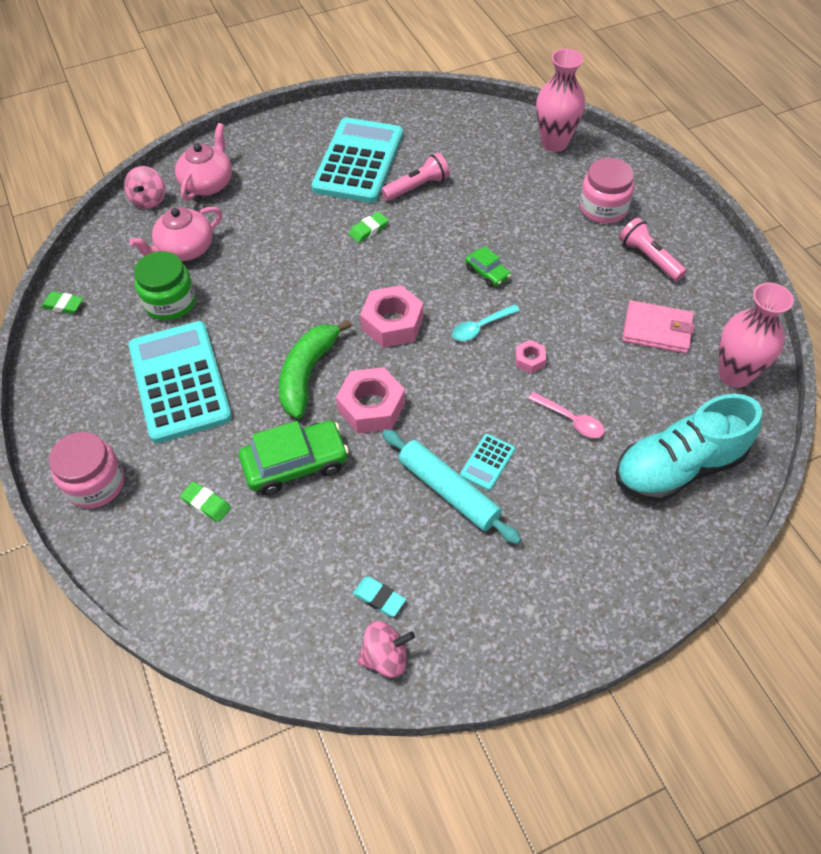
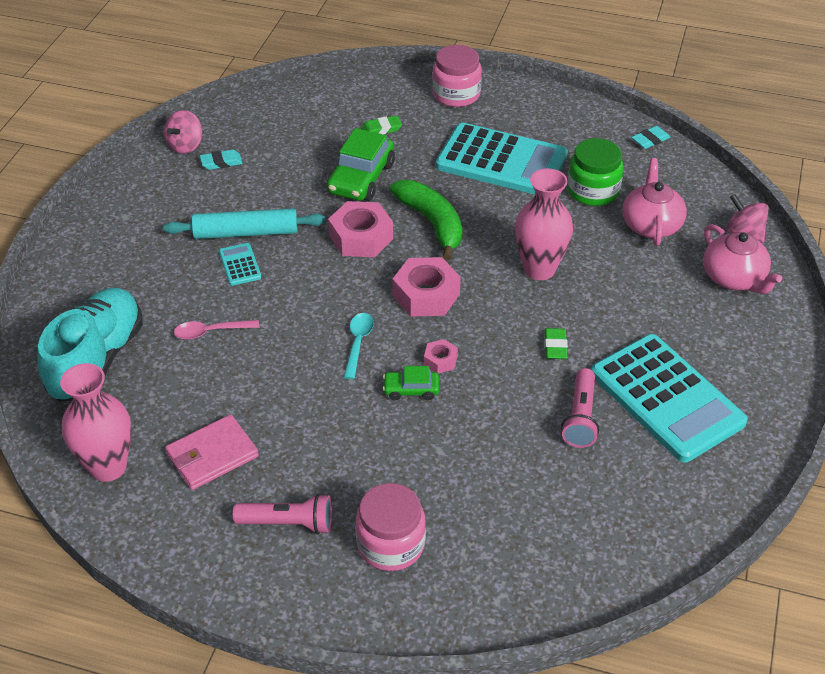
camera: 130 degrees right, 10 degrees down
green eraser [41,291,83,314] -> turquoise eraser [631,126,670,149]
pink nut [515,340,546,373] -> pink nut moved to [424,339,458,374]
pink vase [536,49,585,152] -> pink vase moved to [515,168,573,280]

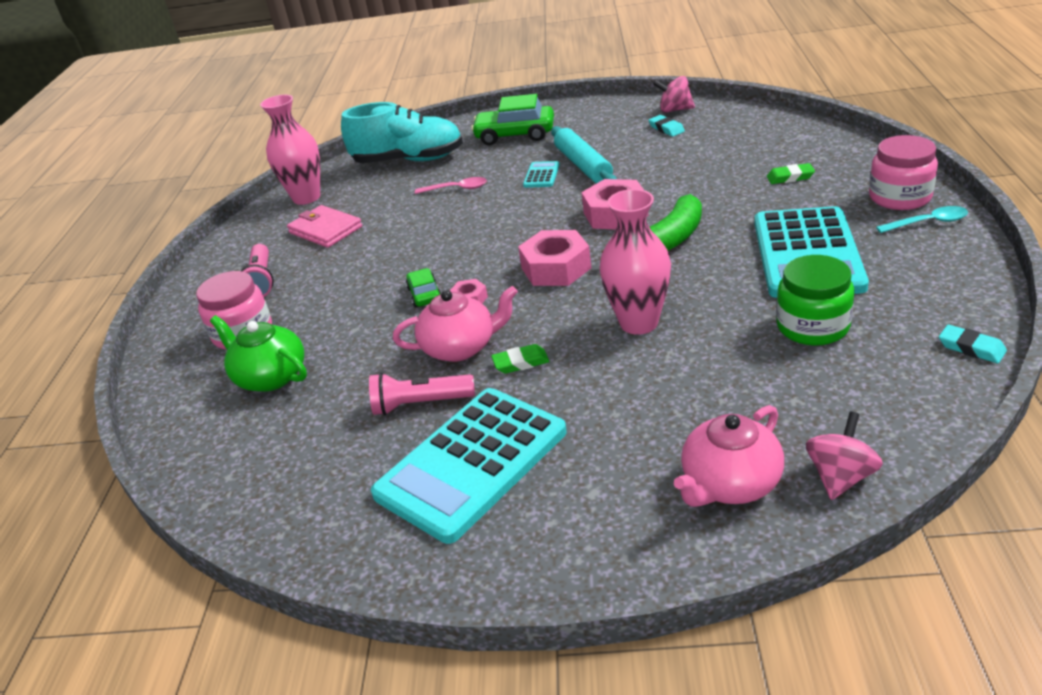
camera: 80 degrees right, 10 degrees down
pink spoon [174,320,259,340] -> pink spoon turned 120 degrees clockwise [415,177,487,194]
turquoise calculator [219,243,261,286] -> turquoise calculator turned 45 degrees counterclockwise [523,161,559,188]
green car [327,128,395,201] -> green car moved to [471,94,554,145]
turquoise spoon [344,313,374,379] -> turquoise spoon moved to [876,206,968,233]
green eraser [361,116,402,135] -> green eraser turned 60 degrees counterclockwise [767,163,815,184]
pink teapot [622,158,687,246] -> pink teapot moved to [393,286,518,362]
none -> green teapot [210,315,307,392]

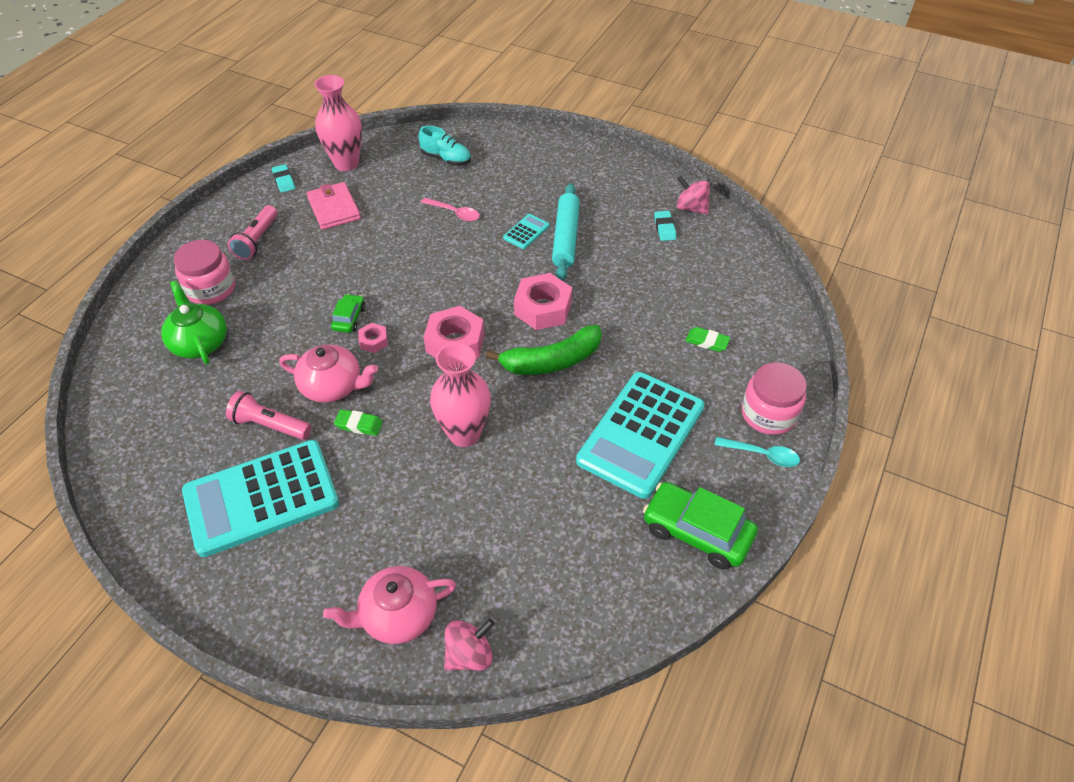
camera: 20 degrees right, 15 degrees up
turquoise shoe [341,102,463,163] -> turquoise shoe [418,126,471,166], size x0.54
green car [471,94,554,145] -> green car moved to [643,482,758,570]
green jar [776,255,854,346] -> none
turquoise eraser [939,325,1007,363] -> turquoise eraser moved to [272,164,295,192]

